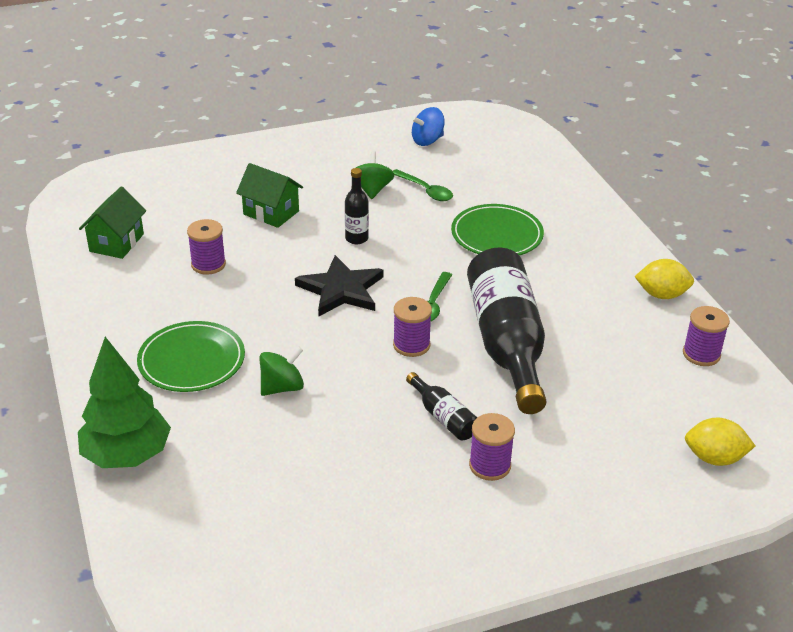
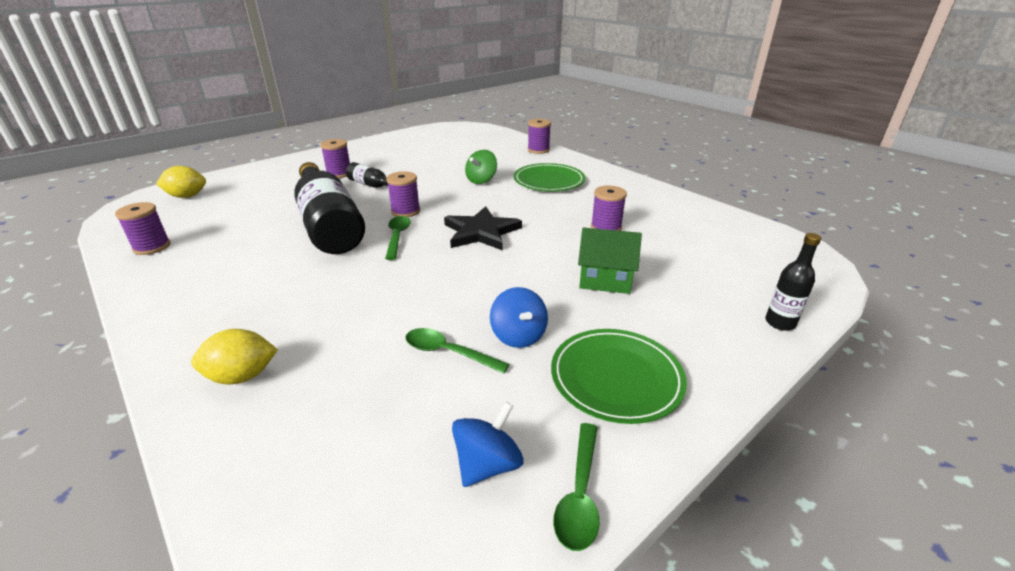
camera: 160 degrees right, 5 degrees down
green tree [78,337,171,468] -> purple spool [528,119,551,154]
green house [79,187,146,259] -> none
black bottle [345,168,369,244] -> black bottle moved to [765,233,821,331]
green spinning top [356,151,395,199] -> blue spinning top [490,287,548,348]
green plate [451,204,544,256] -> green plate moved to [551,329,687,424]
yellow lemon [635,259,694,299] -> yellow lemon moved to [191,329,278,384]
none -> green spoon [553,423,599,551]

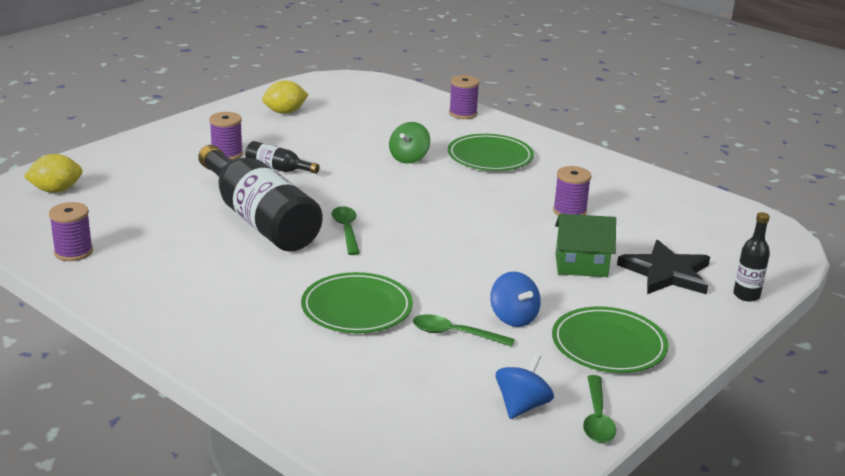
camera: 10 degrees left, 5 degrees down
yellow lemon [191,329,278,384] -> yellow lemon moved to [262,80,309,114]
purple spool [386,171,420,217] -> none
black star [444,206,522,250] -> black star moved to [617,240,710,294]
none -> green plate [301,272,413,333]

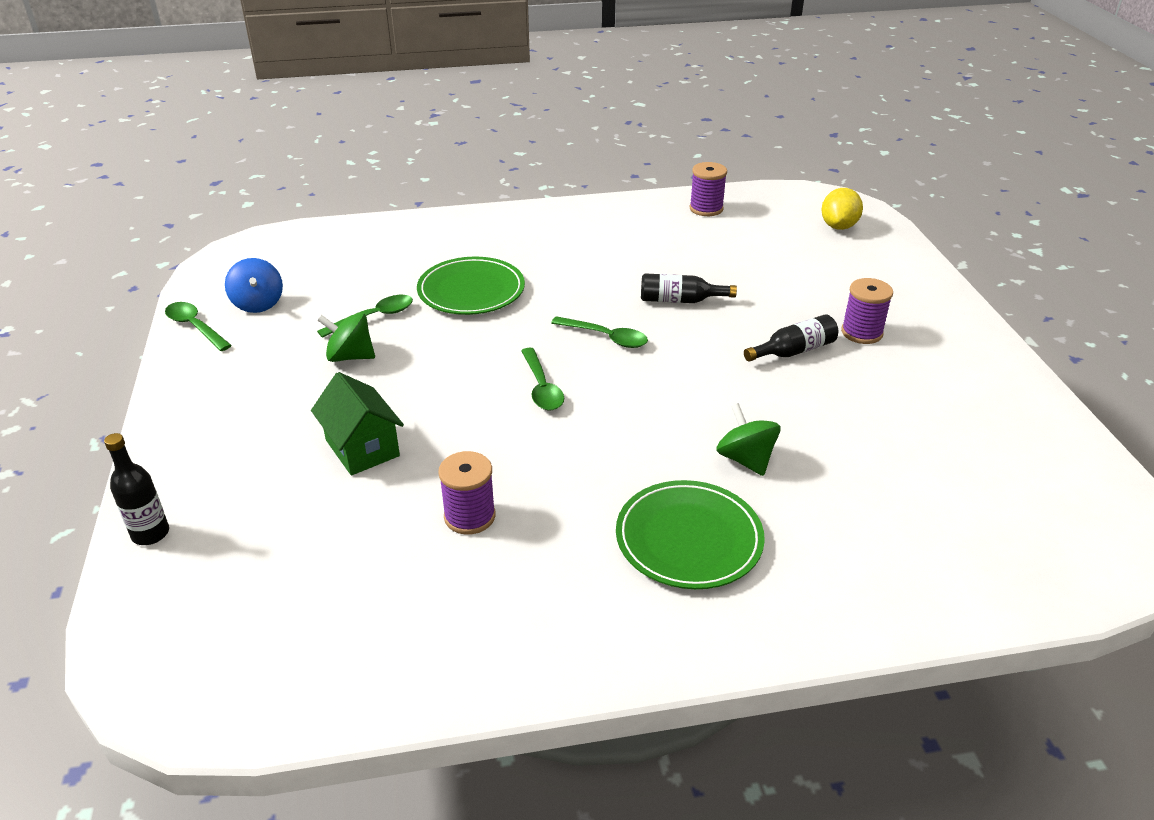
camera: 130 degrees right, 10 degrees up
black bottle [198,145,323,252] -> black bottle [641,273,737,303], size x0.44
yellow lemon [262,80,309,114] -> none
purple spool [449,75,480,119] -> none
blue spinning top [490,271,541,327] -> green spinning top [317,313,375,362]
green plate [552,307,668,373] -> none
green house [555,214,616,277] -> green house turned 75 degrees counterclockwise [311,372,404,475]
black star [617,240,710,294] -> none
none -> green spoon [521,348,564,410]

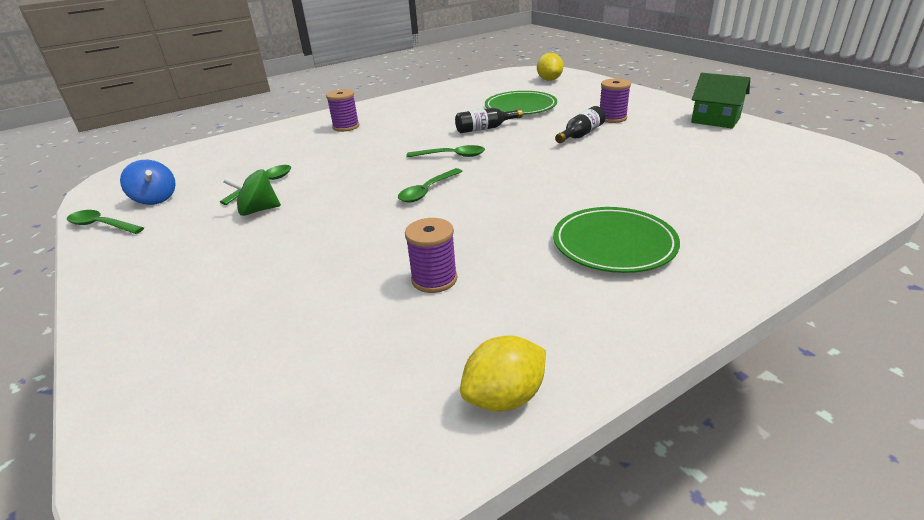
camera: 20 degrees left, 5 degrees down
black bottle [104,433,169,545] -> none
green house [311,372,404,475] -> green house moved to [691,73,750,129]
green plate [417,257,525,315] -> green plate moved to [485,91,557,115]
green spoon [521,348,564,410] -> green spoon turned 75 degrees clockwise [398,168,463,202]
purple spool [690,162,727,216] -> purple spool moved to [326,89,359,132]
green spinning top [716,403,781,476] -> none
none -> yellow lemon [460,335,546,412]

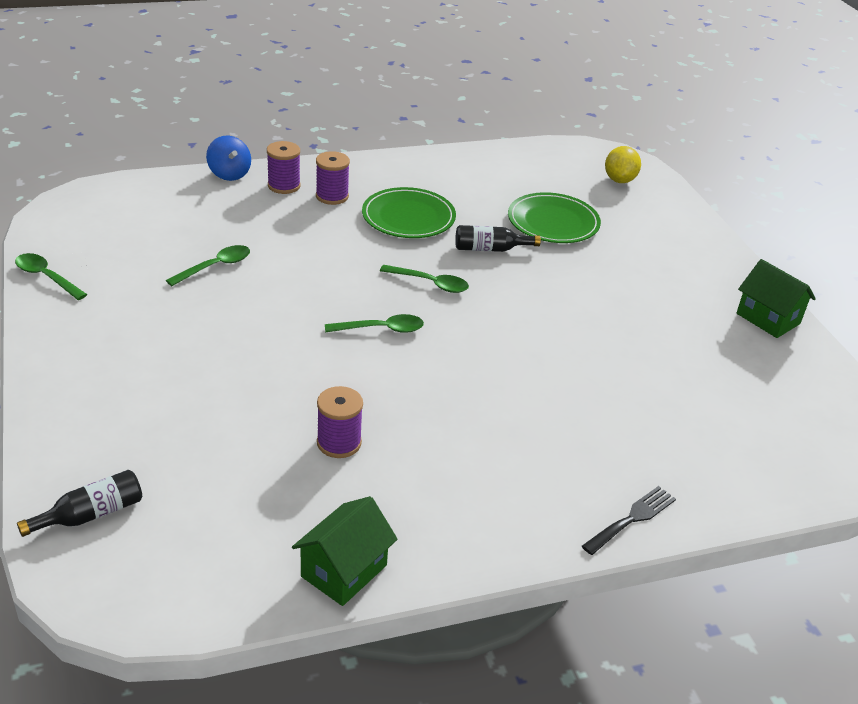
camera: 10 degrees right, 5 degrees up
blue spinning top [120,160,176,205] -> blue spinning top moved to [206,136,251,181]
green spinning top [223,169,281,216] -> none
green spoon [398,168,463,202] -> green spoon turned 150 degrees counterclockwise [325,314,424,333]
yellow lemon [460,335,546,412] -> green house [292,496,398,606]
green plate [553,207,680,273] -> green plate moved to [362,187,456,238]
black bottle [555,106,606,143] -> black bottle moved to [17,470,142,537]
purple spool [600,78,631,123] -> purple spool moved to [267,141,301,194]
none -> black fork [582,486,676,555]

